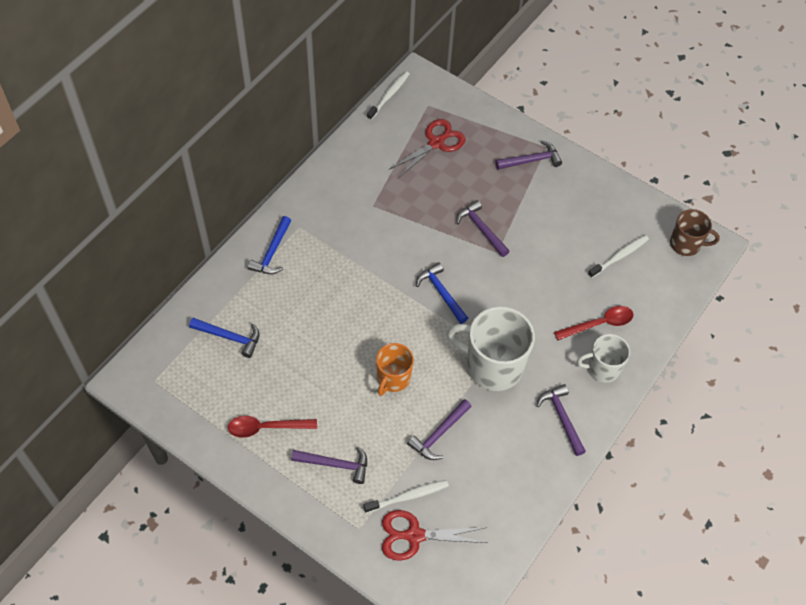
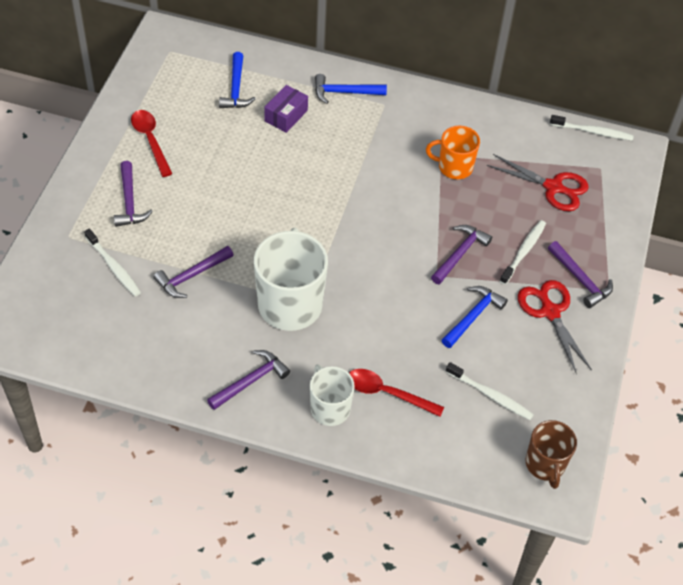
camera: 70 degrees right, 5 degrees down
orange mug [376,343,414,396] -> orange mug moved to [426,126,480,179]
red scissors [382,510,487,561] -> red scissors moved to [518,280,592,374]
purple hammer [407,399,472,460] -> purple hammer turned 60 degrees counterclockwise [153,246,233,298]
blue hammer [416,262,468,324] -> blue hammer moved to [442,286,508,348]
red spoon [554,306,634,340] -> red spoon turned 150 degrees clockwise [349,369,444,417]
none -> purple box [264,85,308,133]
none -> white toothbrush [500,220,546,285]

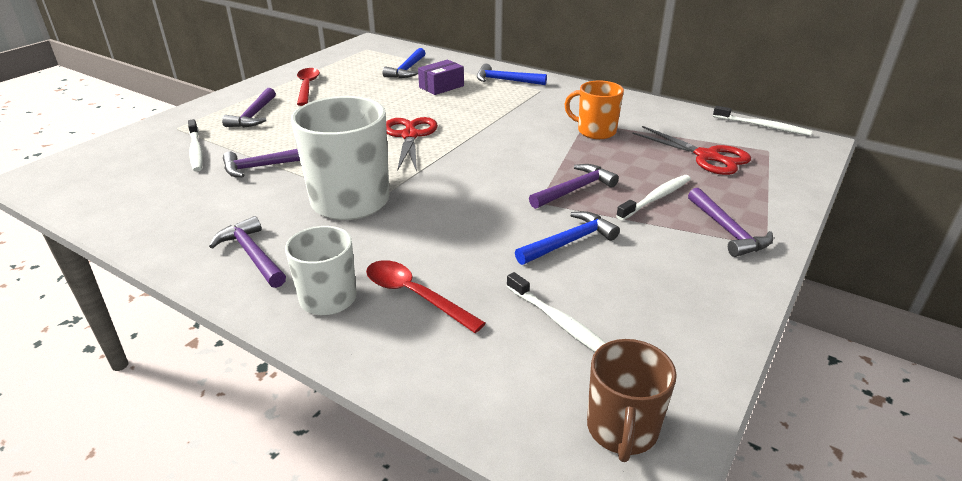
camera: 20 degrees right, 20 degrees down
purple hammer [207,350,290,410] -> purple hammer turned 105 degrees counterclockwise [209,216,286,288]
red scissors [518,280,592,374] -> red scissors moved to [386,117,438,172]

